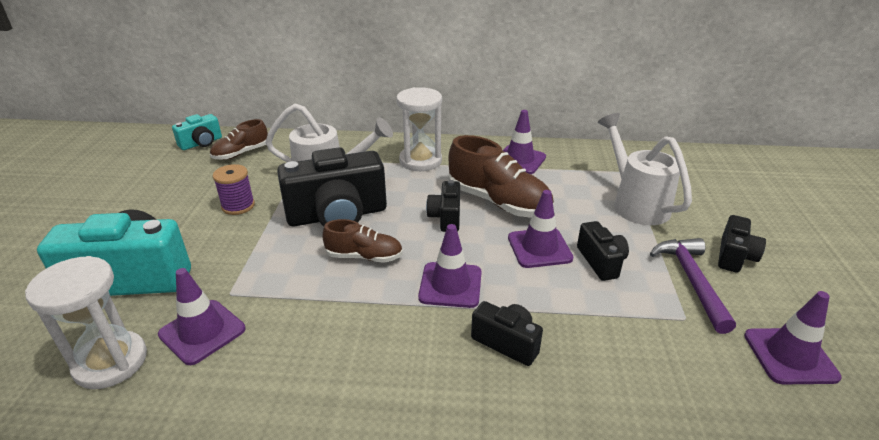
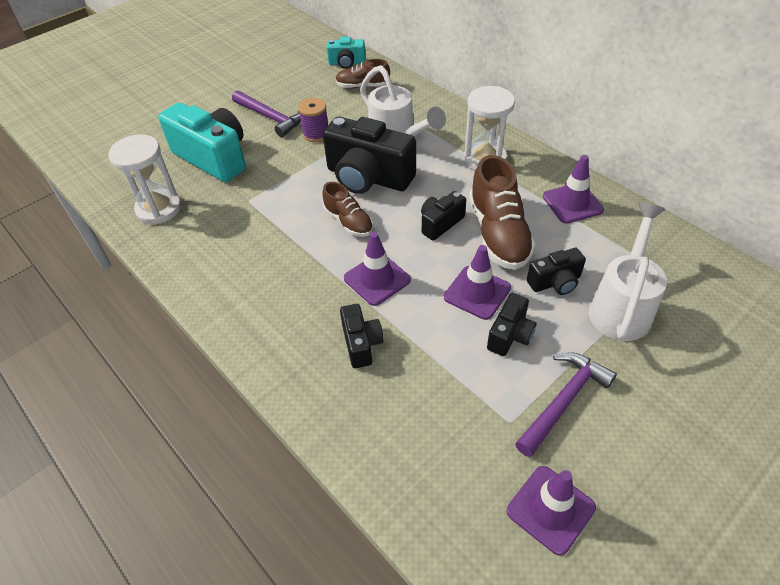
camera: 45 degrees right, 15 degrees up
purple traffic cone [158,268,245,365] -> none
black camera [718,215,766,273] -> black camera moved to [527,248,586,295]
none -> purple hammer [232,90,301,137]

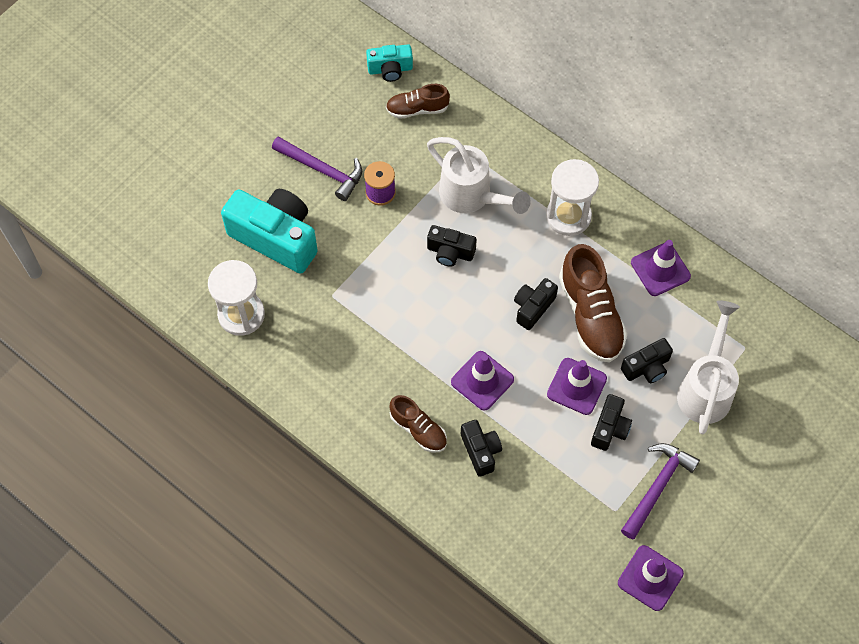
camera: 10 degrees left, 15 degrees up
brown shoe [322,182,373,237] -> brown shoe moved to [389,395,447,452]
black camera [323,117,416,194] -> black camera [427,225,477,267], size x0.51

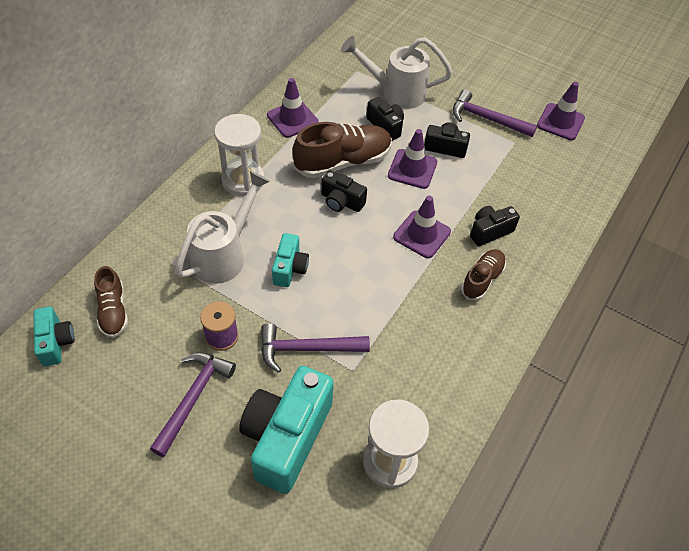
camera: 100 degrees left, 10 degrees down
black camera [427,225,477,267] -> turquoise camera [272,233,309,287]
none -> purple hammer [261,323,370,373]

